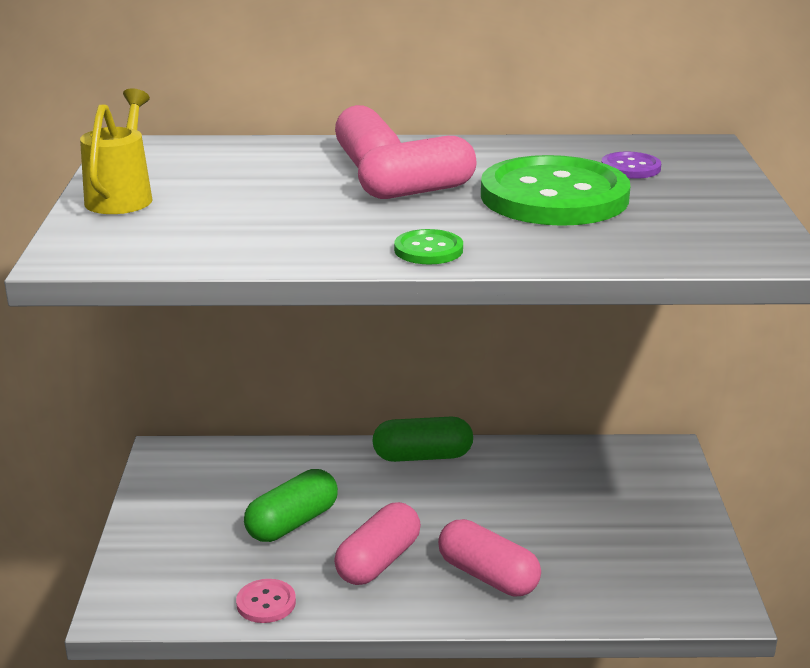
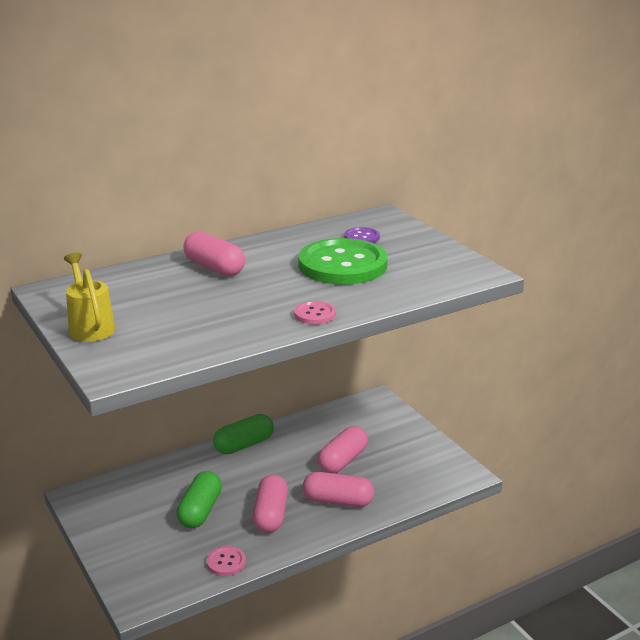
camera: 30 degrees left, 0 degrees up
pink capsule [358,136,476,199] -> pink capsule moved to [318,426,368,473]
green button [394,229,463,264] -> pink button [294,301,336,324]

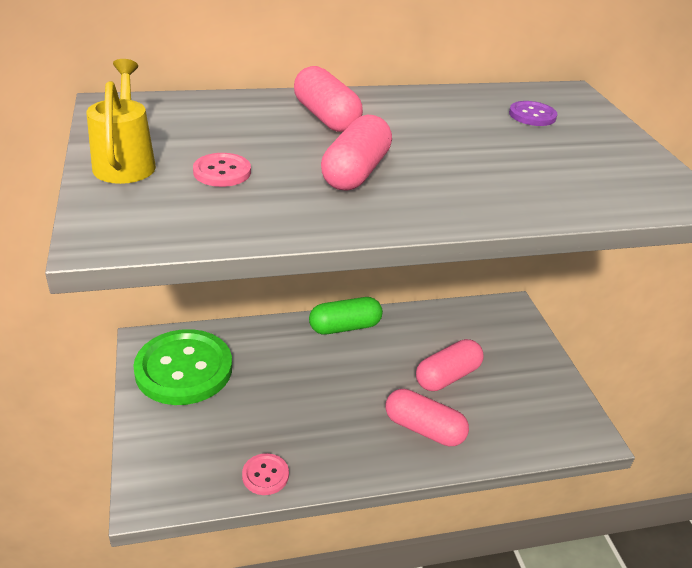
camera: 15 degrees right, 10 degrees up
green capsule [176,471,222,528] -> none
pink capsule [253,474,288,533] -> pink capsule moved to [321,115,392,190]
pink button [294,301,336,324] -> pink button moved to [193,153,251,187]
green button [298,238,388,285] -> green button moved to [133,329,232,405]

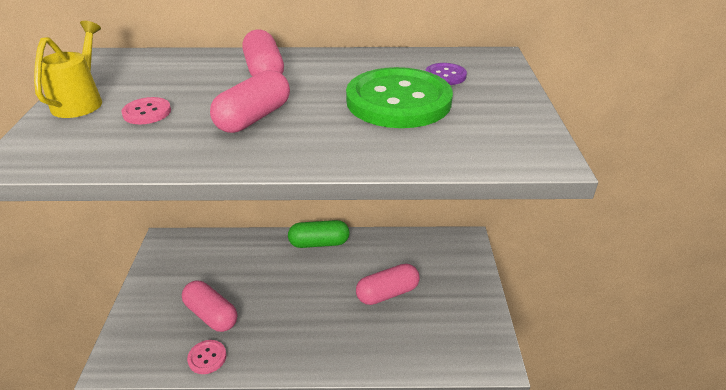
camera: 15 degrees right, 0 degrees up
green button [133,329,232,405] -> green button moved to [346,67,453,128]
pink capsule [386,389,469,446] -> pink capsule moved to [182,281,237,332]

